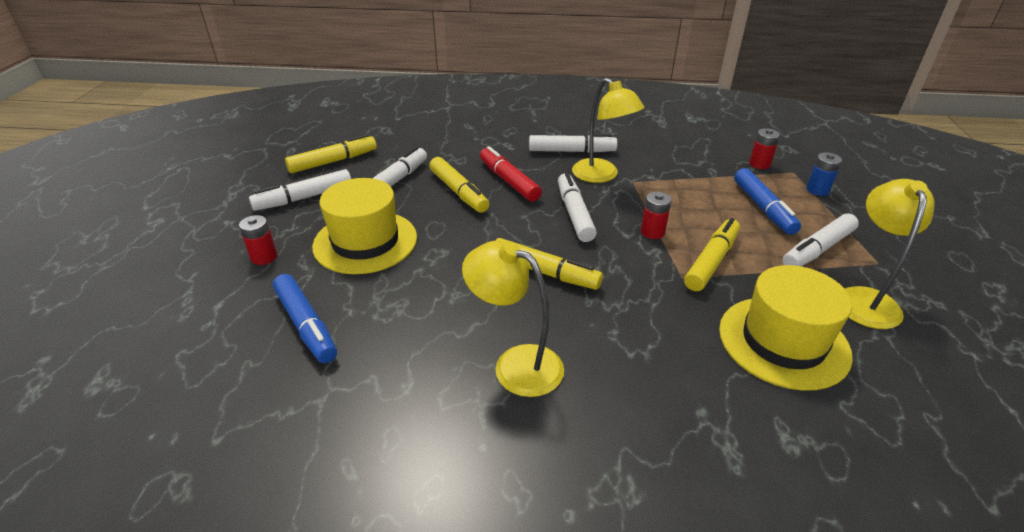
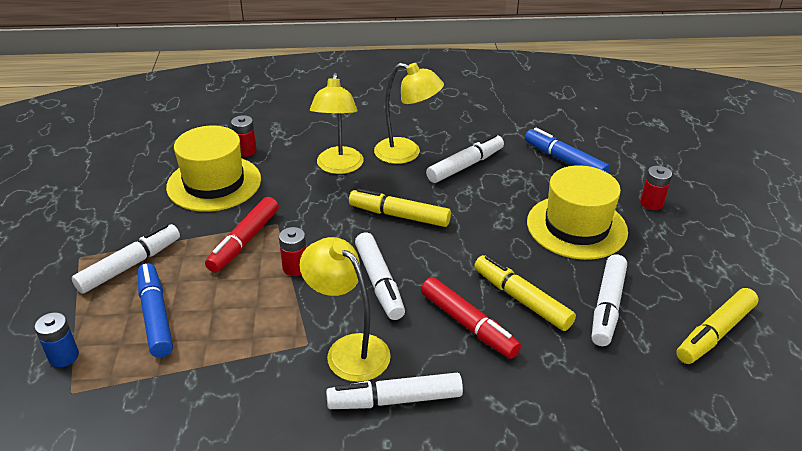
camera: 170 degrees right, 0 degrees up
white marker [249,169,351,211] -> white marker moved to [426,134,504,183]
yellow marker [684,218,740,291] -> red marker [205,197,279,273]
red battery [749,128,780,169] -> red battery moved to [231,115,257,157]
yellow lamp [845,179,934,329] -> yellow lamp moved to [310,73,364,174]

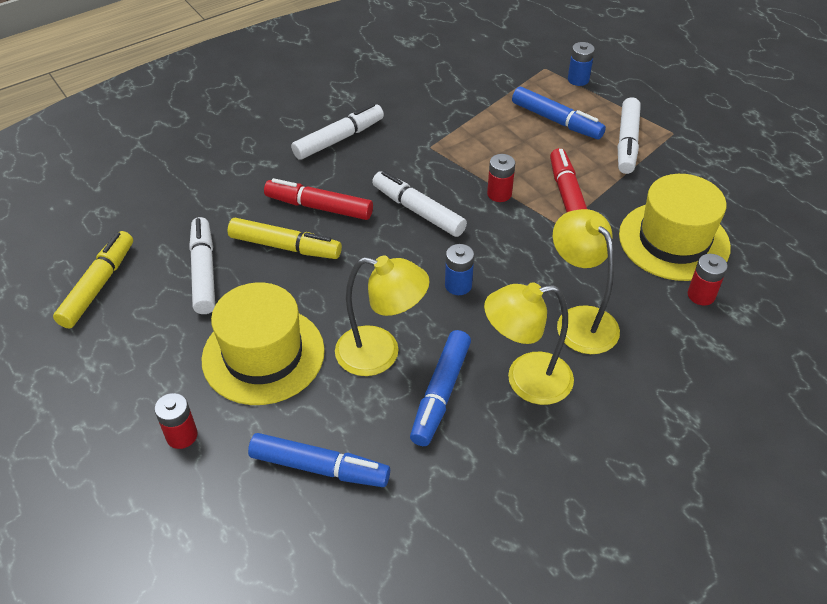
camera: 150 degrees right, 10 degrees up
yellow lamp [300,237,391,382] -> yellow lamp moved to [335,256,430,376]
yellow marker [349,188,451,227] -> blue battery [445,244,474,295]
white marker [426,134,504,183] -> blue marker [410,330,471,446]

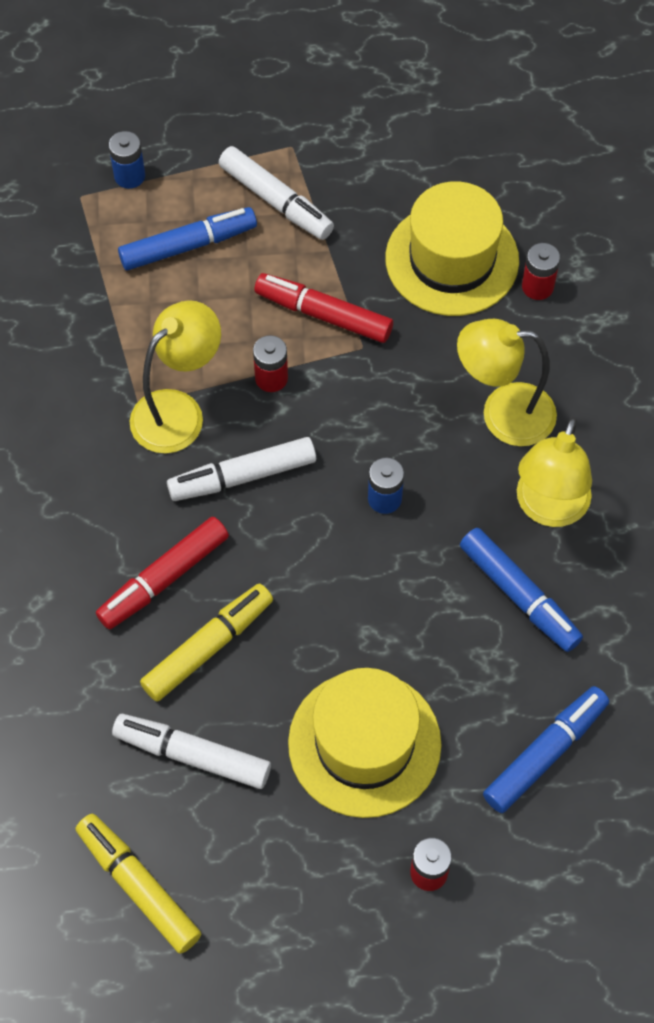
camera: 60 degrees left, 15 degrees up
white marker [291,103,384,160] -> none
yellow lamp [335,256,430,376] -> yellow lamp moved to [129,300,221,453]

